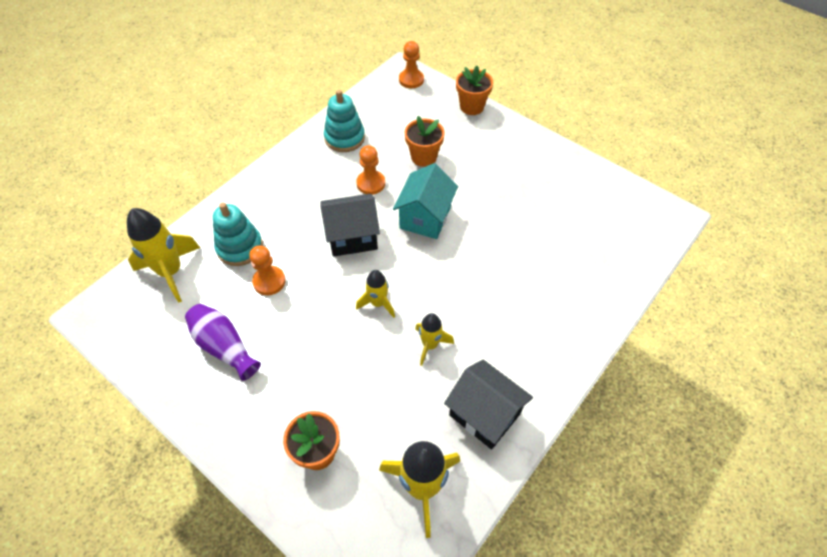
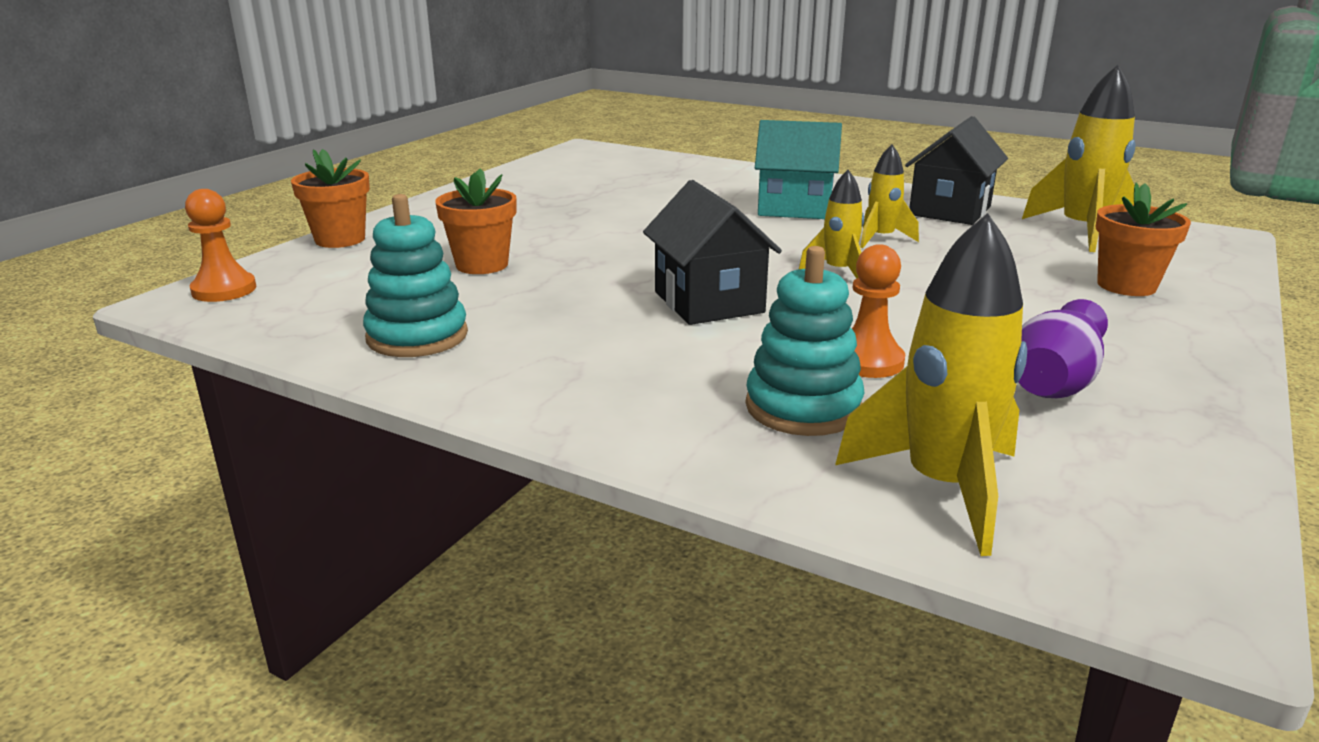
camera: 100 degrees left, 30 degrees down
orange pawn [356,145,385,195] -> none
turquoise house [393,163,458,239] -> turquoise house moved to [755,120,842,219]

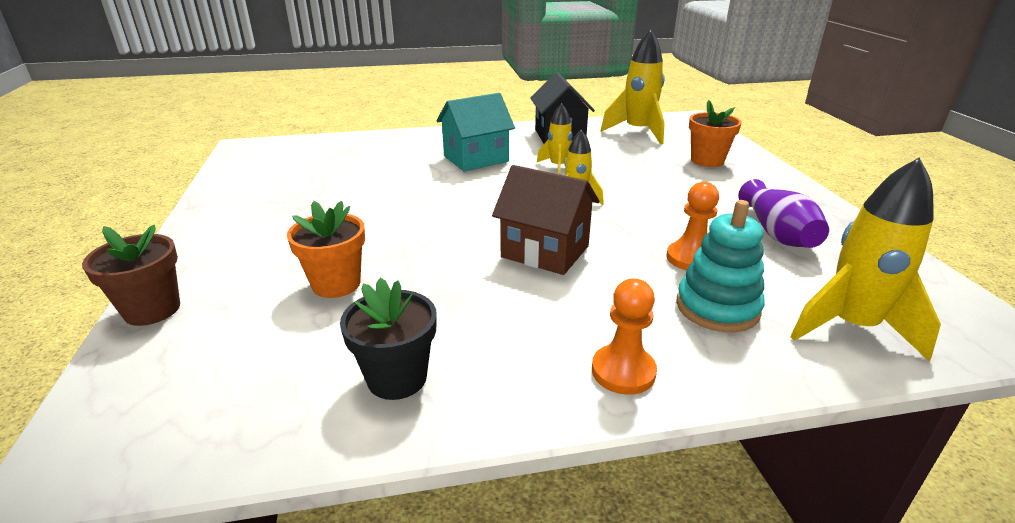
camera: 40 degrees left, 5 degrees up
orange pawn [185,189,256,302] -> orange pawn moved to [592,278,657,395]
orange flower pot [291,149,370,248] -> brown flower pot [82,225,180,326]
turquoise stacking toy [363,194,468,357] -> black flower pot [340,278,437,400]
black house [643,180,782,325] -> brown house [492,165,600,275]

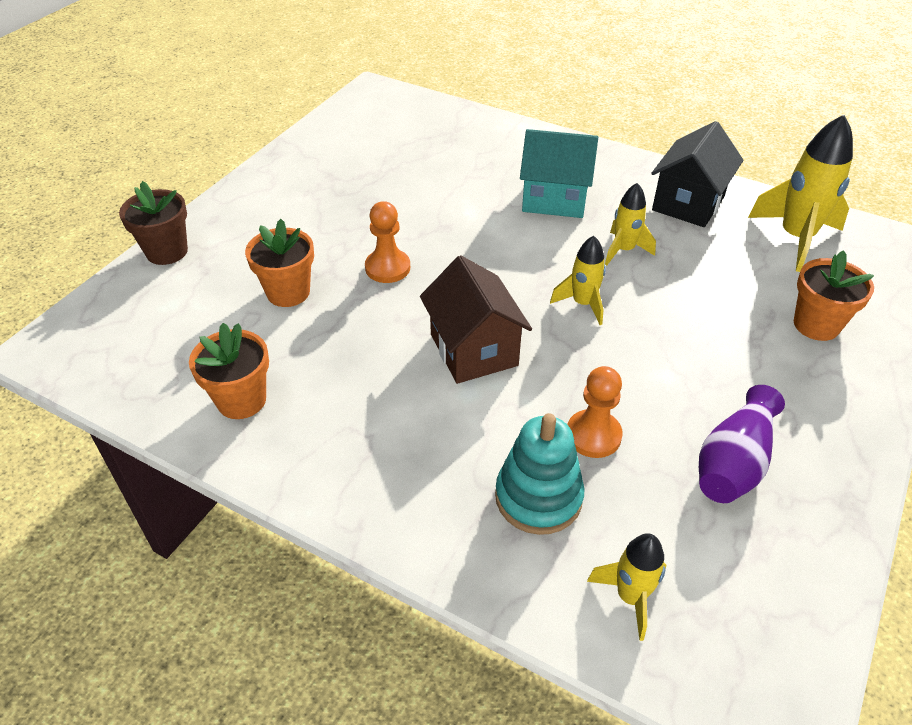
camera: 40 degrees right, 15 degrees up
black flower pot [340,278,437,400] -> orange flower pot [189,323,269,419]
orange pawn [592,278,657,395] -> orange pawn moved to [365,201,410,283]
yellow rocket [790,157,941,362] -> yellow rocket [587,533,666,641], size x0.58

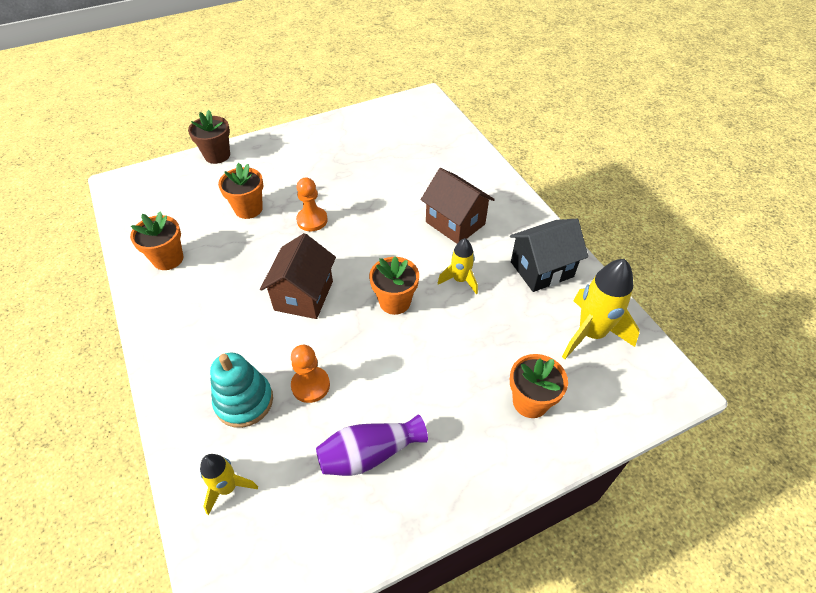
camera: 35 degrees right, 5 degrees up
turquoise house [520,129,598,218] -> brown house [421,168,495,244]
yellow rocket [550,236,606,325] -> orange flower pot [369,256,419,315]

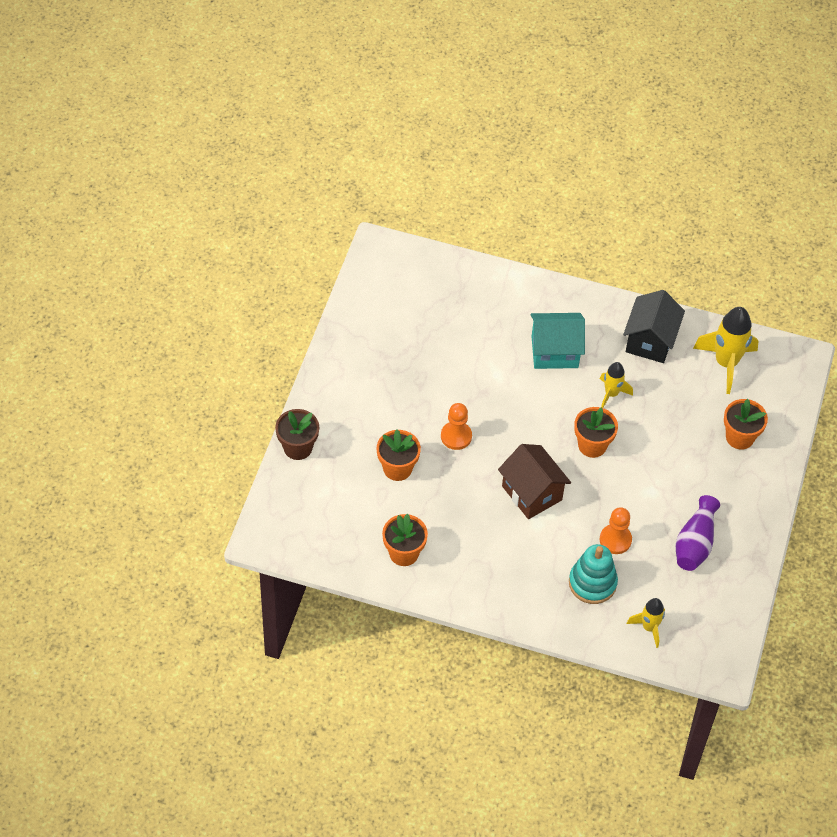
camera: 50 degrees left, 5 degrees up
brown house [421,168,495,244] -> turquoise house [531,313,585,369]

